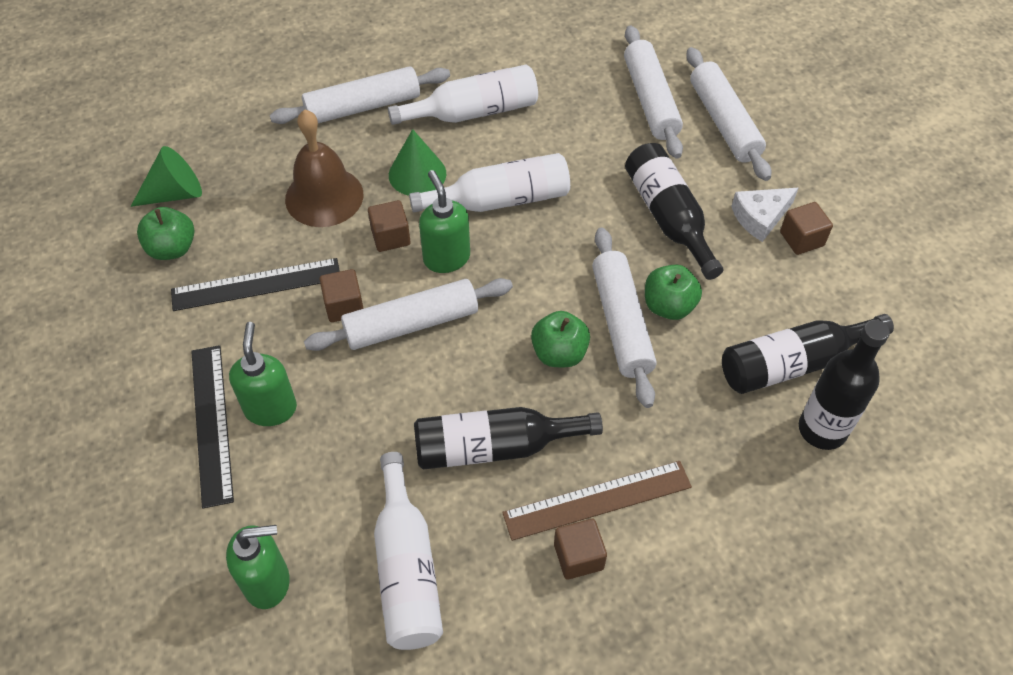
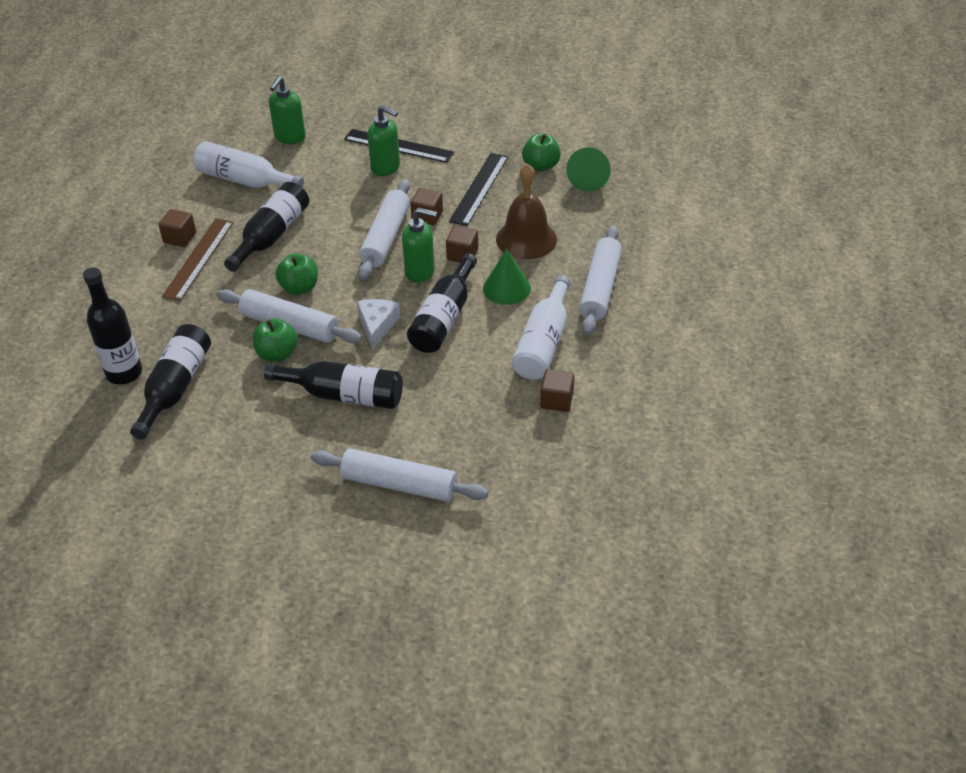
camera: 125 degrees right, 10 degrees down
white bottle [409,153,570,212] -> black bottle [407,253,477,353]
white rolling pin [624,25,683,158] -> none
white cheese [731,188,798,242] -> white cheese moved to [357,299,401,349]
brown cube [780,202,833,255] -> brown cube moved to [540,369,574,412]

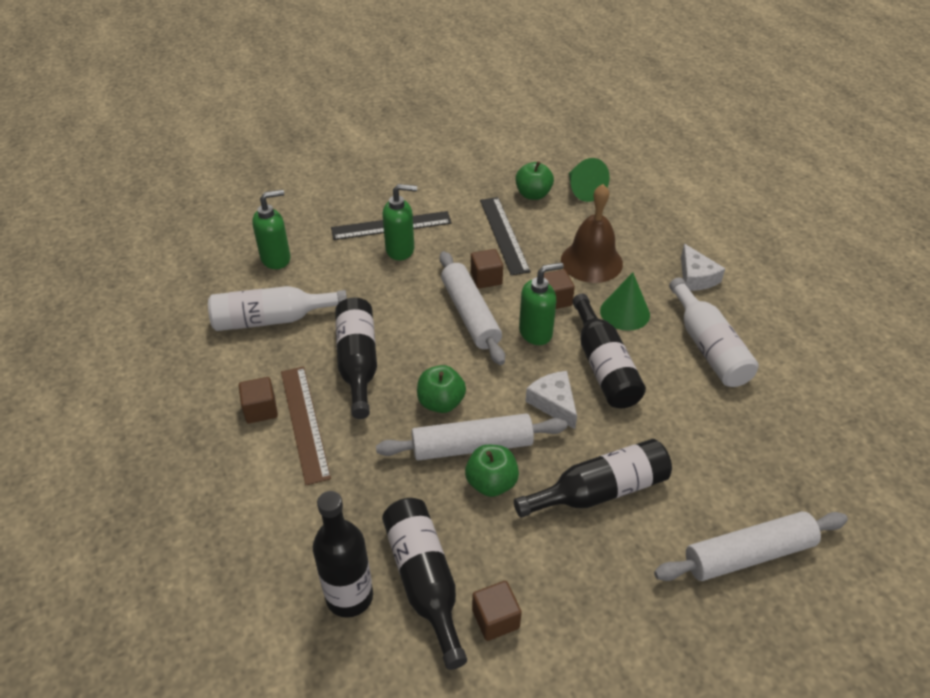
camera: 35 degrees left, 0 degrees up
green soap dispenser [269,76,306,144] -> green soap dispenser turned 105 degrees counterclockwise [252,190,291,269]
brown cube [540,369,574,412] -> brown cube moved to [472,581,522,641]
white rolling pin [579,226,622,335] -> white cheese [681,244,725,291]

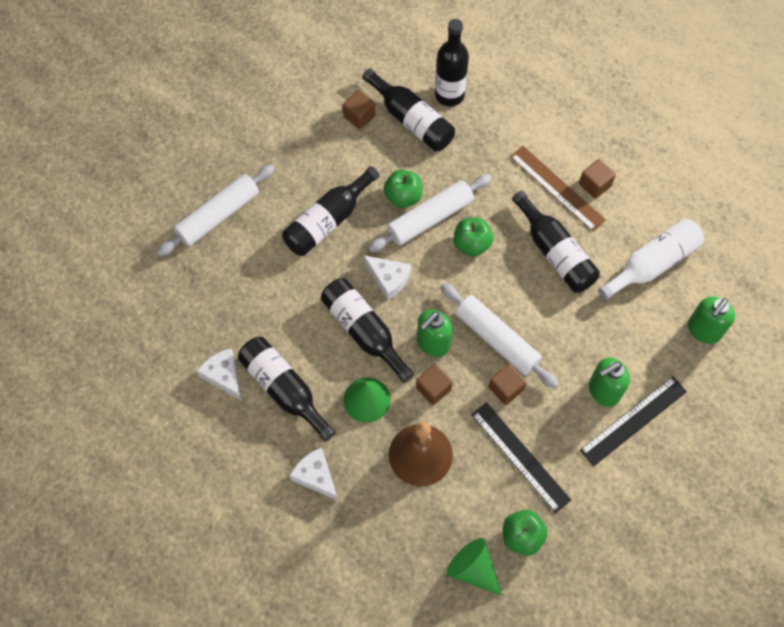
camera: 155 degrees right, 20 degrees up
white bottle [669,277,759,387] -> black bottle [238,337,336,442]
none -> white cheese [197,348,242,401]

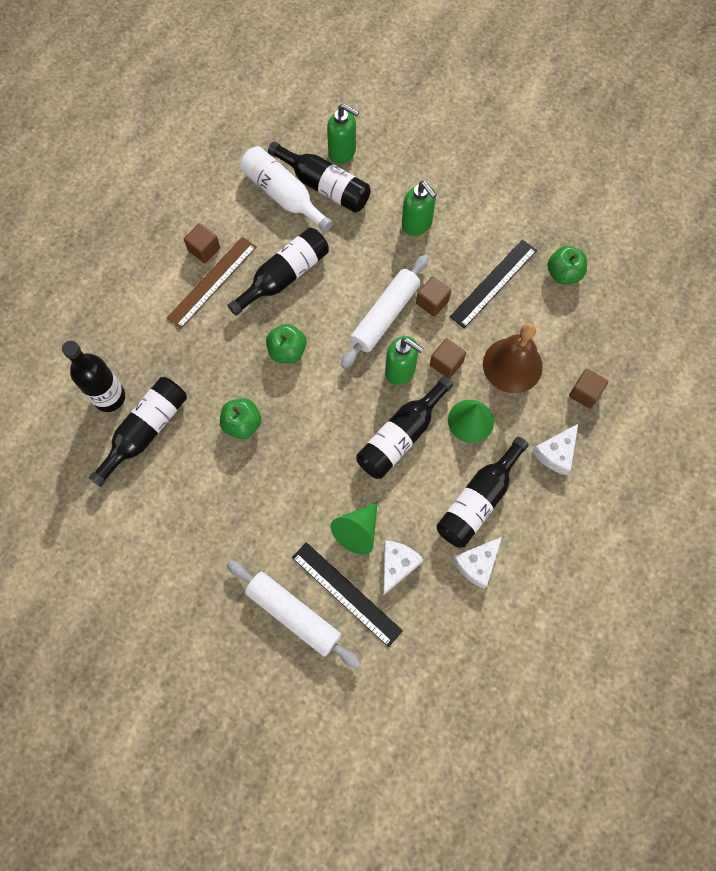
camera: 100 degrees left, 5 degrees up
black bottle [282,166,380,256] -> black bottle moved to [268,141,371,213]
brown cube [343,90,375,129] -> brown cube moved to [569,369,608,409]
white cheese [364,255,411,300] -> white cheese moved to [383,541,424,596]
white rolling pin [368,174,492,252] -> none
green cone [446,538,502,596] -> green cone moved to [331,501,378,555]
black ruler [579,376,687,466] -> black ruler moved to [292,542,403,647]

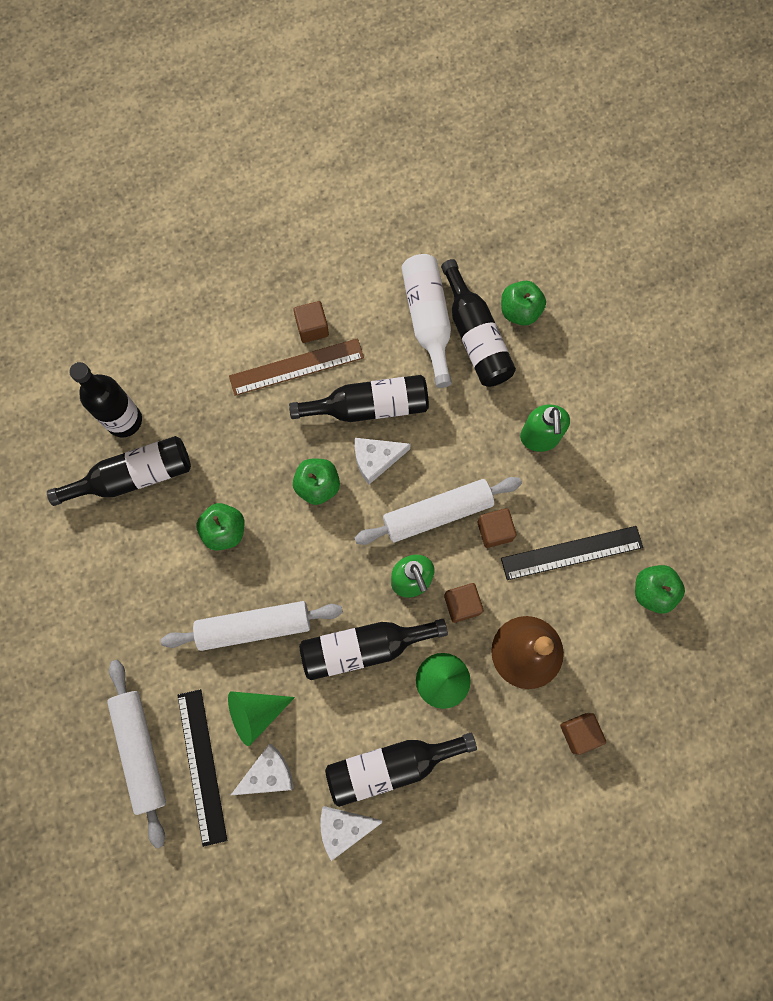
camera: 35 degrees right, 5 degrees up
green soap dispenser [327,104,359,164] -> green apple [501,281,546,326]
white cheese [532,424,578,475] -> white cheese moved to [355,438,411,484]
none -> white rolling pin [161,601,343,651]

